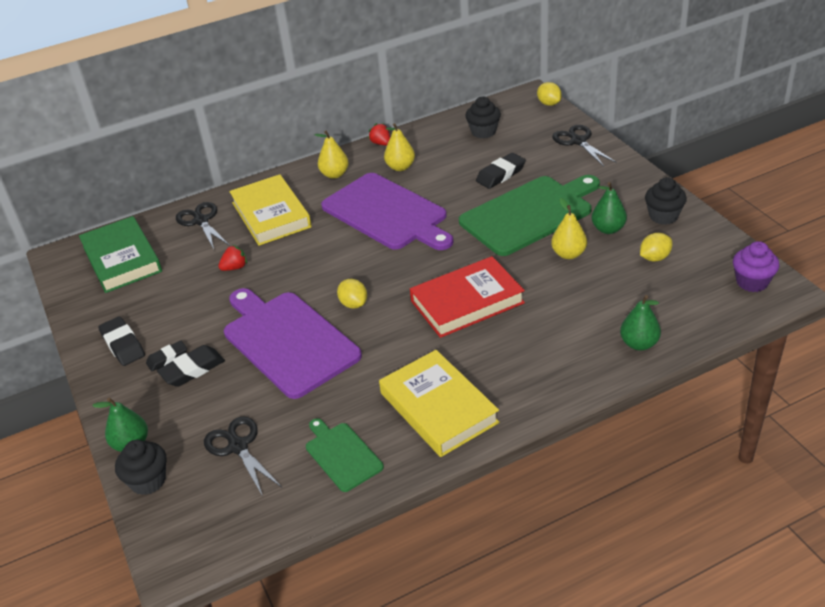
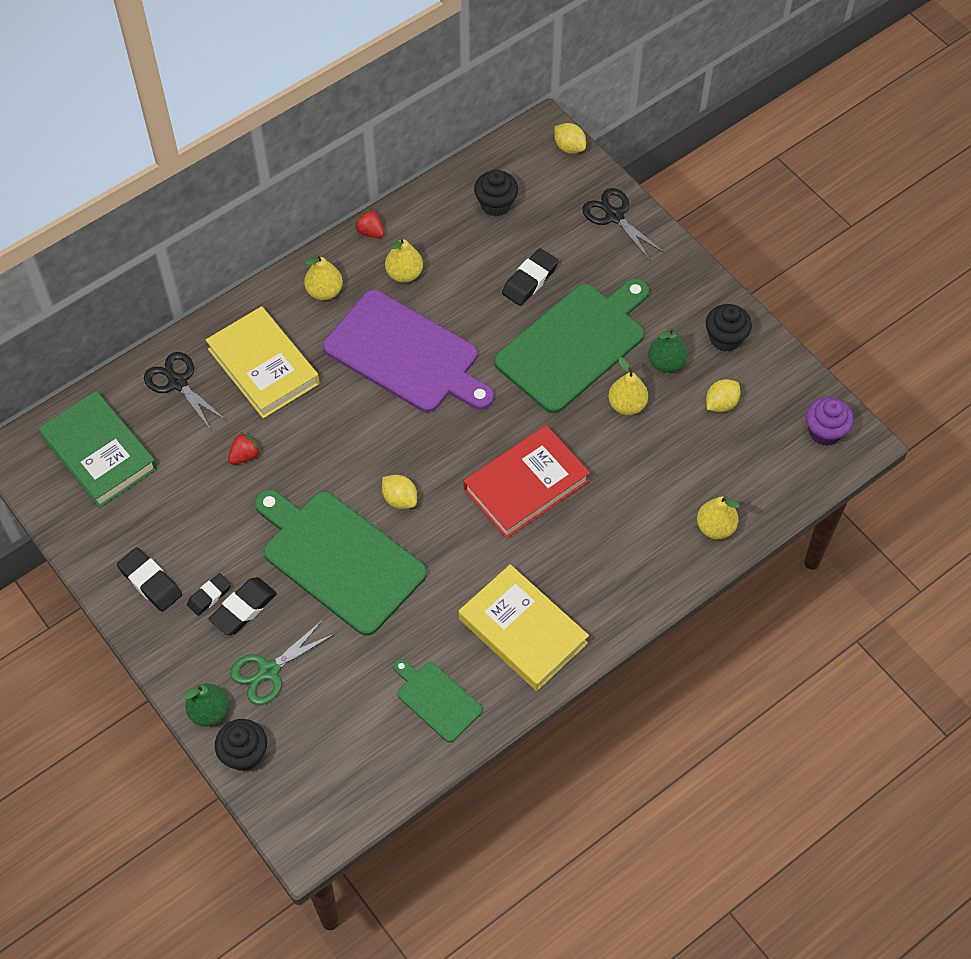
camera: 15 degrees left, 20 degrees up
black scissors [204,416,282,497] -> none
purple cutting board [224,288,362,399] -> green cutting board [255,490,427,636]
green pear [620,295,661,351] -> yellow pear [697,496,740,539]
none -> green scissors [230,620,336,705]

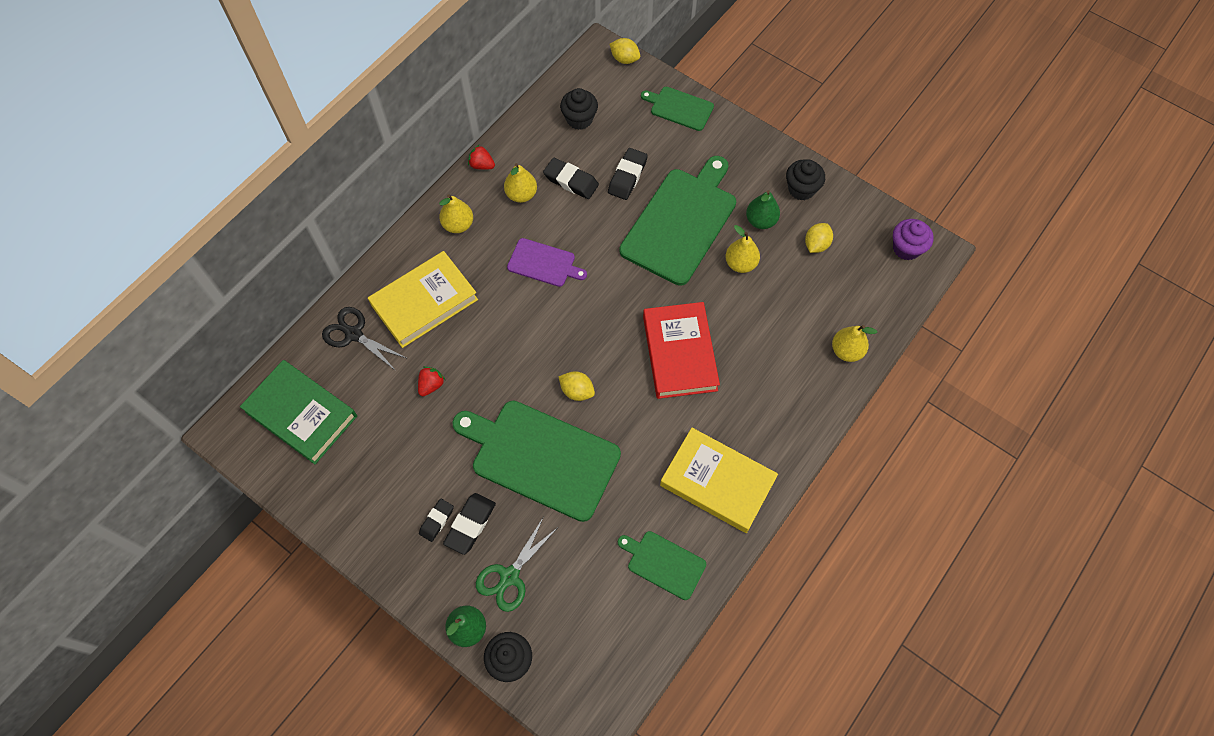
camera: 15 degrees left, 5 degrees up
black eraser [117,547,182,612] -> black eraser moved to [543,158,599,199]
yellow book [206,306,320,418] -> yellow book turned 75 degrees counterclockwise [368,251,478,348]
purple cutting board [323,290,494,412] -> purple cutting board [507,238,587,287], size x0.51
red book [464,425,590,539] -> red book turned 45 degrees counterclockwise [643,302,720,399]
black scissors [582,188,665,262] -> green cutting board [641,87,714,131]

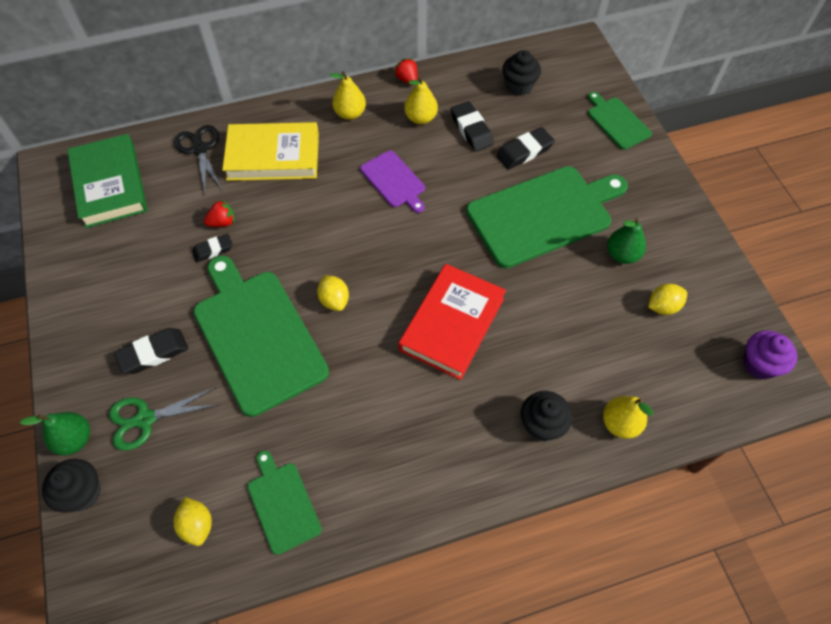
camera: 35 degrees right, 5 degrees down
black eraser [419,499,454,542] -> black eraser moved to [192,234,233,263]
yellow lemon [609,38,640,64] -> yellow lemon moved to [174,497,212,546]
yellow book [660,428,778,533] -> none
yellow pear [725,225,760,273] -> none
black cupcake [786,159,825,200] -> black cupcake moved to [521,391,572,441]

